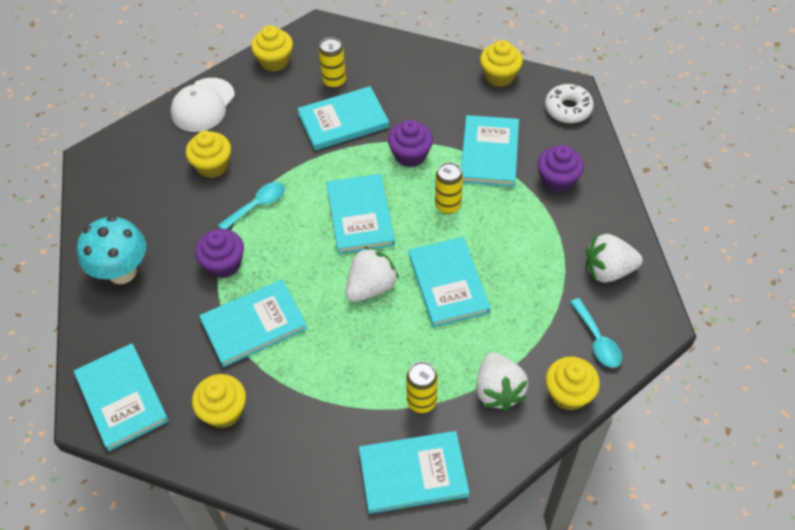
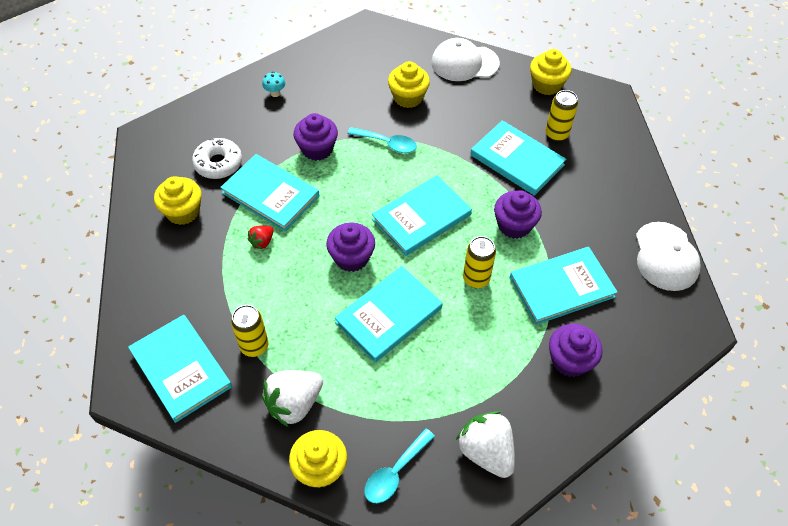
camera: 60 degrees right, 0 degrees up
turquoise book [74,343,169,451] -> none
turquoise mushroom [77,216,146,284] -> turquoise mushroom [262,72,285,97], size x0.40
white strawberry [346,247,399,302] -> purple cupcake [326,222,375,272]
yellow cupcake [480,40,523,87] -> white cap [636,222,701,291]
white donut [545,84,594,123] -> white donut moved to [192,138,242,179]
none -> red strawberry [248,225,274,249]

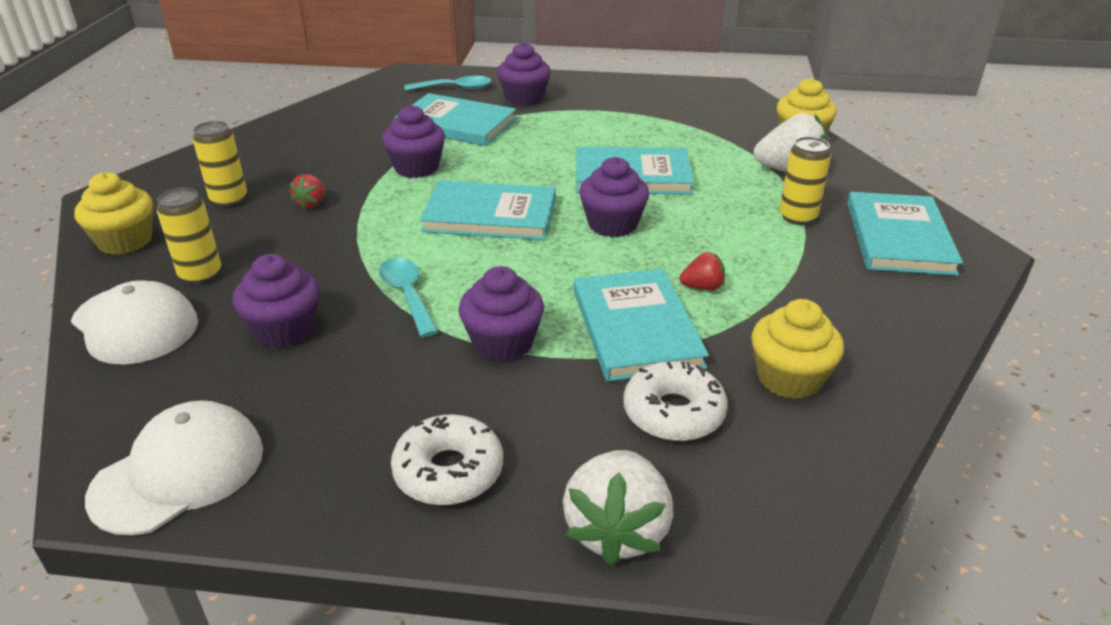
camera: 135 degrees left, 20 degrees down
turquoise mushroom [262,72,285,97] -> white donut [391,414,503,505]
turquoise spoon [364,428,435,503] -> turquoise spoon moved to [404,76,492,91]
yellow cupcake [388,61,430,108] -> purple cupcake [232,254,319,348]
white strawberry [456,411,515,478] -> white strawberry moved to [563,450,673,566]
yellow can [463,236,496,288] -> yellow can moved to [157,188,221,284]
turquoise book [470,120,566,196] -> red strawberry [290,174,324,209]
white cap [636,222,701,291] -> white cap moved to [85,400,263,536]

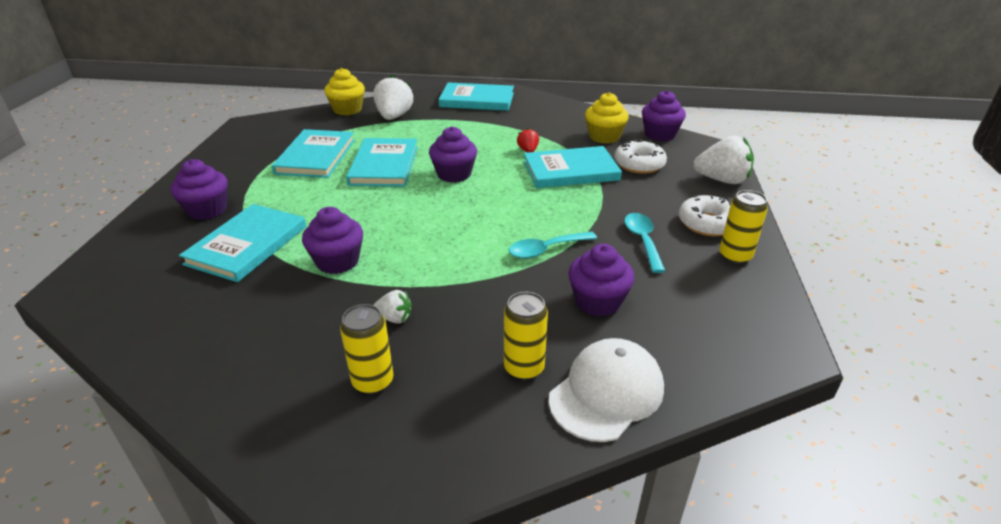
camera: 90 degrees left, 0 degrees up
yellow cupcake [74,172,153,255] -> none
white cap [85,400,263,536] -> none
red strawberry [290,174,324,209] -> white strawberry [373,290,412,323]
turquoise spoon [404,76,492,91] -> turquoise spoon moved to [624,213,665,273]
turquoise book [420,180,556,240] -> turquoise book moved to [272,129,355,178]
purple cupcake [458,266,544,362] -> purple cupcake moved to [642,90,686,141]
yellow can [779,137,831,225] -> yellow can moved to [719,190,768,264]

